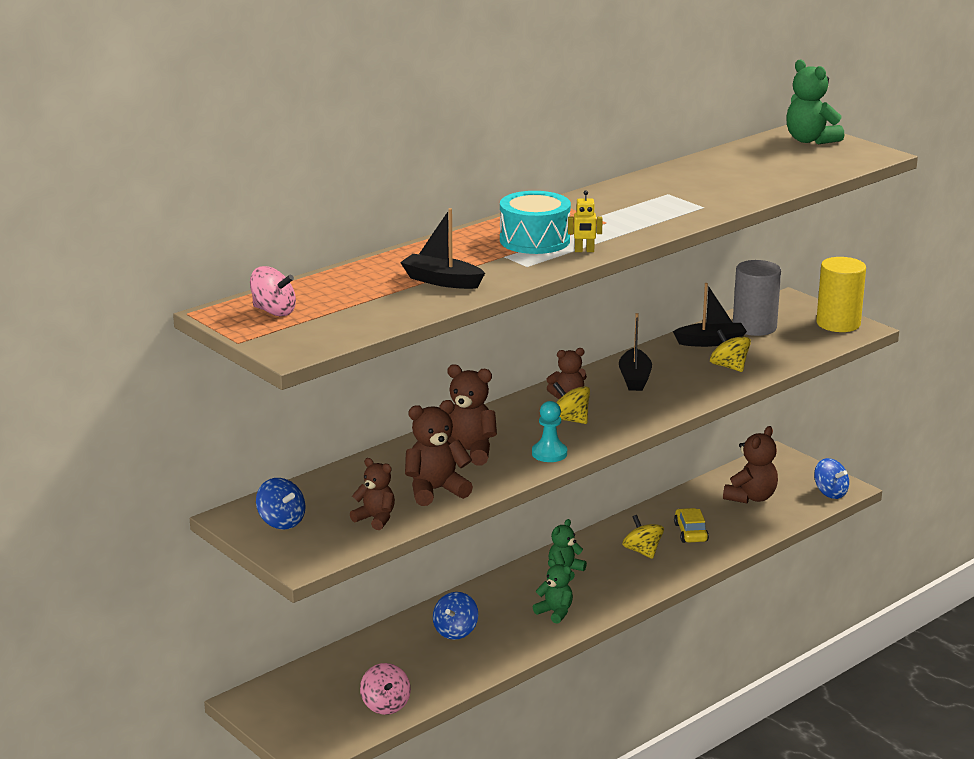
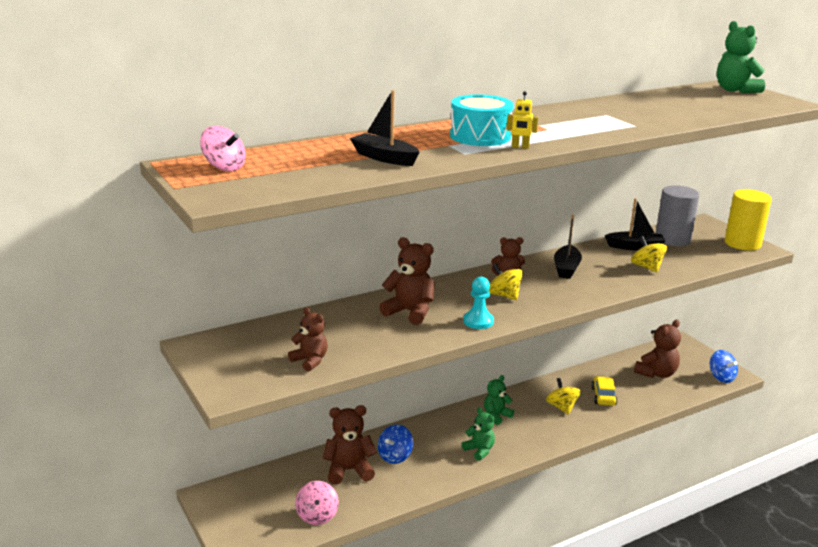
camera: 10 degrees right, 0 degrees up
blue spinning top [256,478,306,529] -> none
brown teddy bear [405,400,473,506] -> brown teddy bear moved to [323,405,377,485]

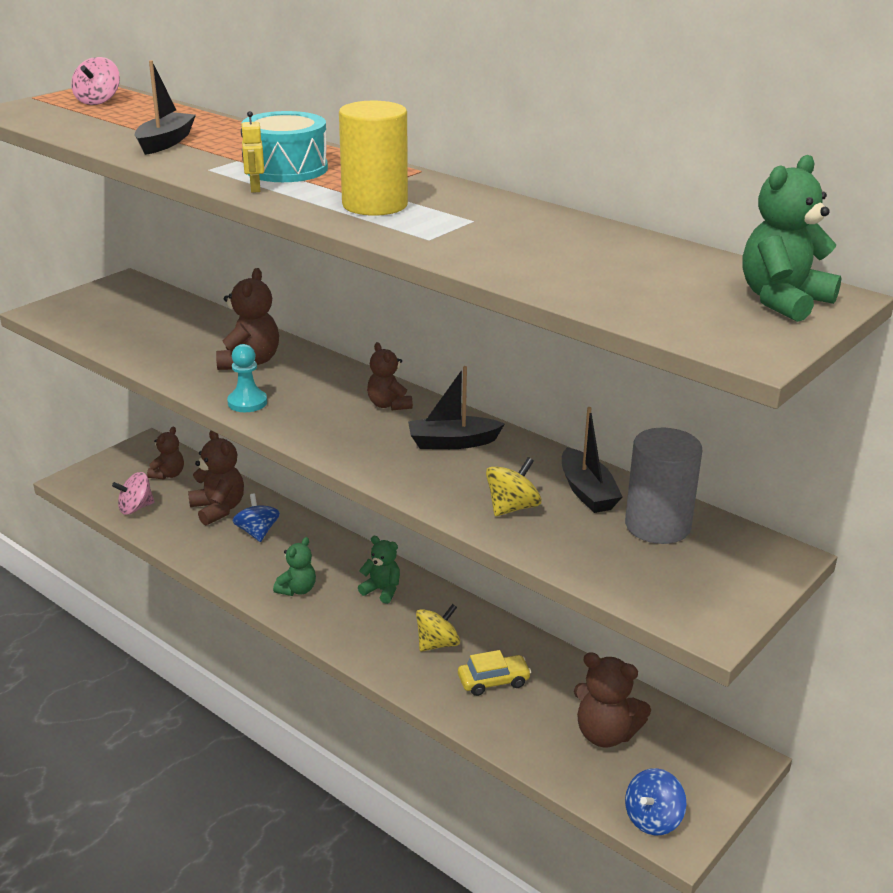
camera: 70 degrees right, 5 degrees up
brown teddy bear [288,307,328,372] -> brown teddy bear moved to [147,427,184,480]
blue spinning top [378,425,413,464] -> blue spinning top turned 60 degrees clockwise [232,493,280,542]
yellow spinning top [489,263,523,300] -> none
yellow cylinder [725,189,772,250] -> yellow cylinder moved to [339,101,408,216]

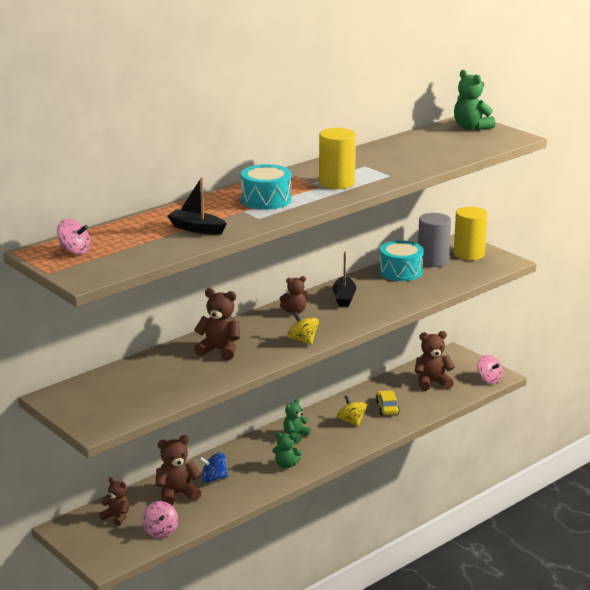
camera: 80 degrees left, 5 degrees down
turquoise pawn [227,344,267,412] -> none
yellow robot [241,111,264,193] -> none
green teddy bear [273,537,316,596] -> green teddy bear turned 150 degrees clockwise [272,432,302,468]
yellow spinning top [486,457,542,516] -> yellow spinning top moved to [287,312,319,345]
black boat [562,407,622,513] -> turquoise drum [379,240,424,281]
brown teddy bear [574,652,651,747] -> brown teddy bear turned 135 degrees counterclockwise [415,331,455,391]
blue spinning top [625,768,686,835] -> pink spinning top [477,355,503,384]
none -> yellow cylinder [454,207,488,260]

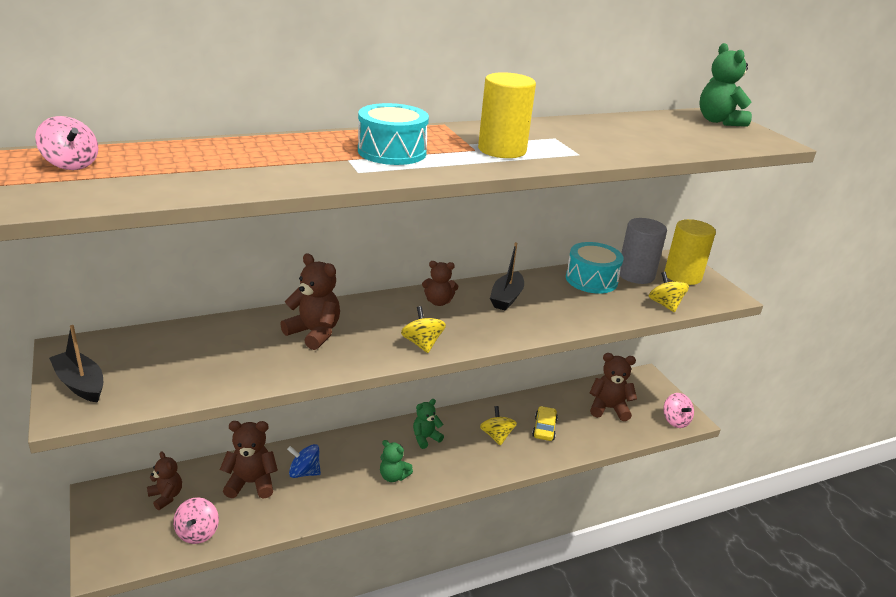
camera: 15 degrees right, 5 degrees up
black boat [167,177,227,235] -> black boat moved to [49,325,103,403]
none -> yellow spinning top [649,272,689,312]

